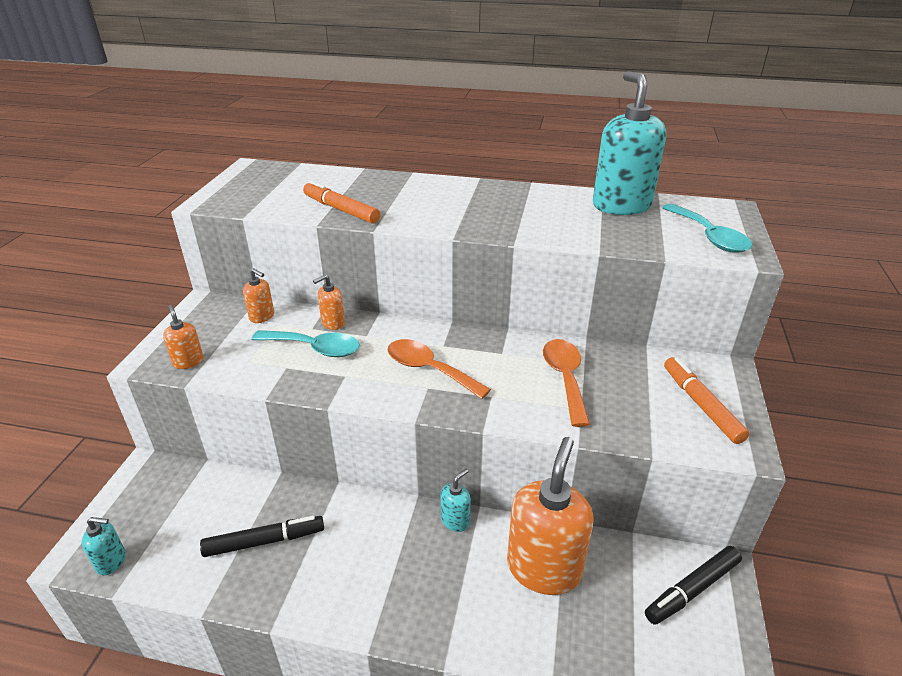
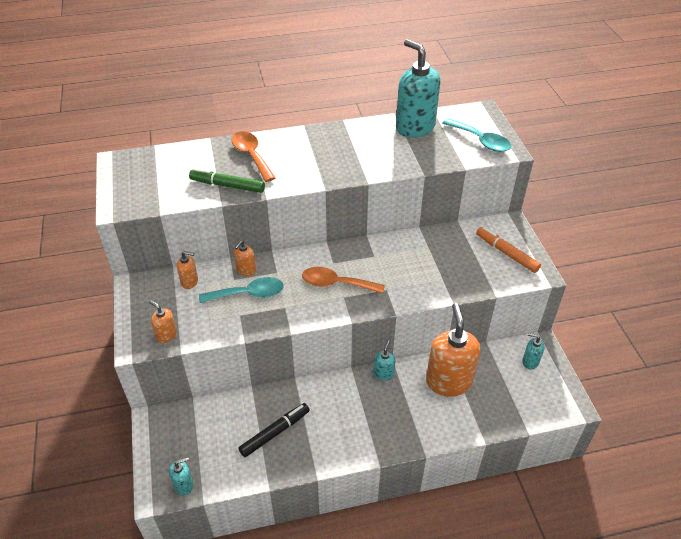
camera: 25 degrees left, 10 degrees up
orange marker [303,181,380,224] -> green marker [189,168,265,193]
orange spoon [543,339,590,427] -> orange spoon moved to [232,131,275,182]
black marker [645,546,742,625] -> turquoise soap dispenser [522,333,544,370]

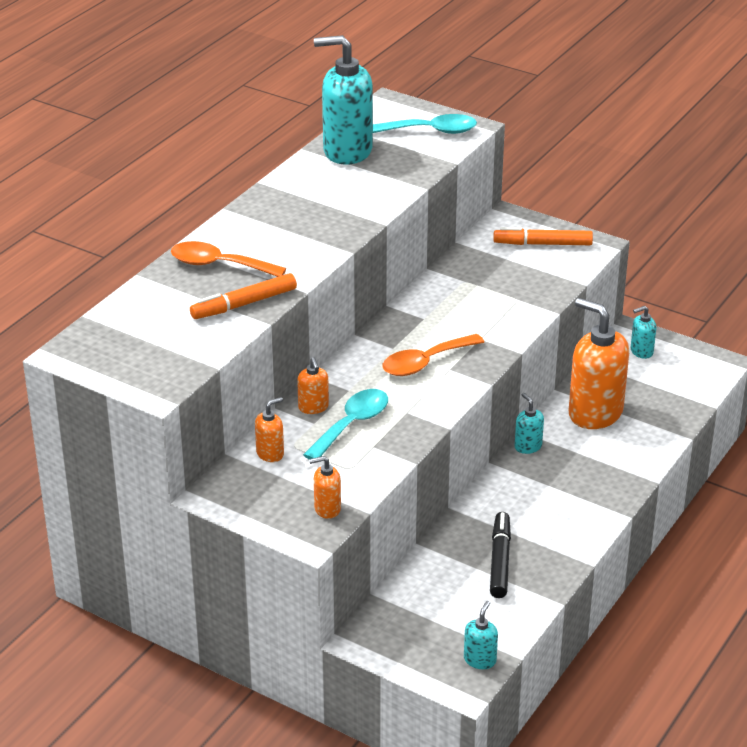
camera: 45 degrees left, 10 degrees down
green marker [189,168,265,193] -> orange marker [190,273,297,319]

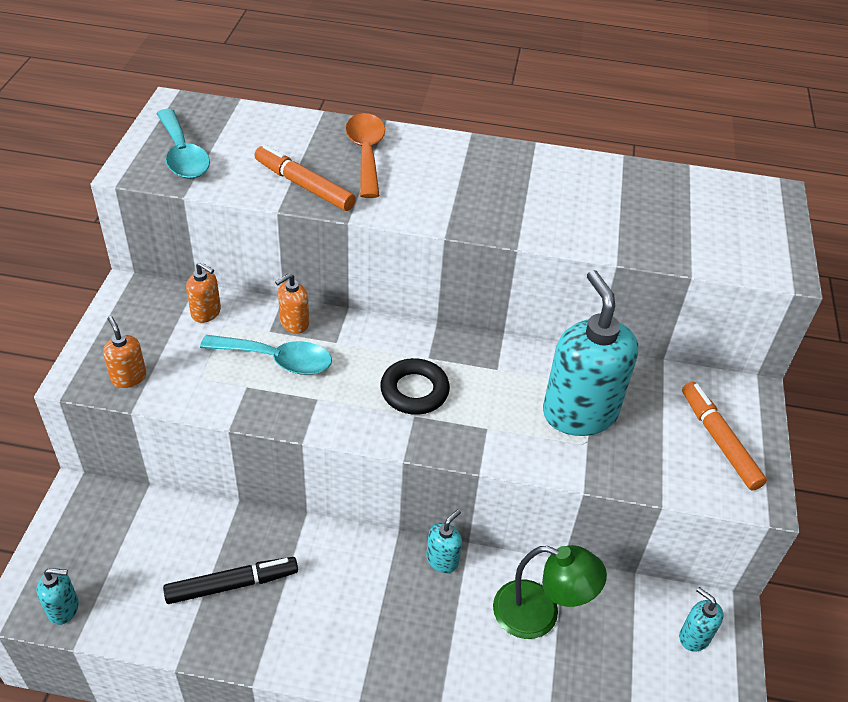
camera: 65 degrees right, 10 degrees up
turquoise soap dispenser [314,35,373,165] -> turquoise soap dispenser moved to [543,270,638,436]
turquoise spoon [373,114,477,134] -> turquoise spoon moved to [156,109,210,179]
orange spoon [382,334,484,376] -> black ring [380,358,450,415]
orange soap dispenser [569,298,629,429] -> green lamp [493,545,607,639]

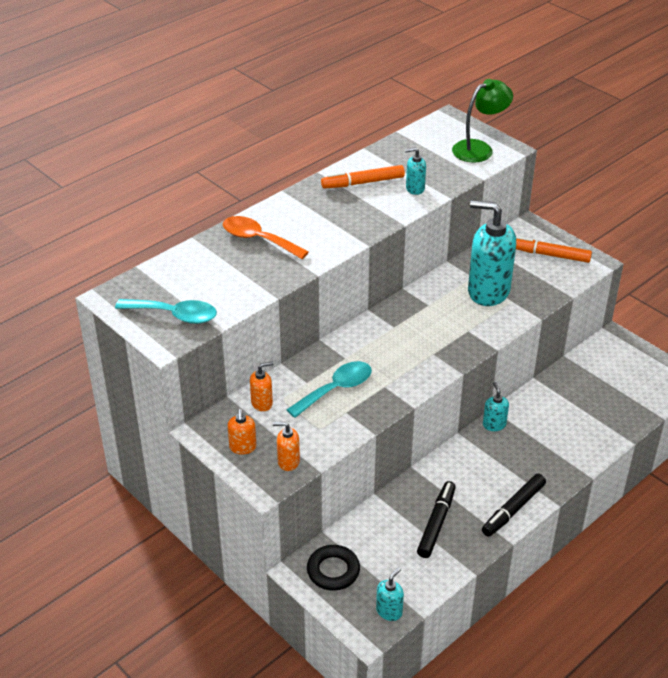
camera: 50 degrees left, 5 degrees down
orange marker [254,145,356,211] -> orange marker moved to [321,165,405,188]
orange soap dispenser [275,273,309,334] -> orange soap dispenser moved to [227,409,256,454]
black ring [380,358,450,415] -> black ring moved to [307,545,360,591]
green lamp [493,545,607,639] -> green lamp moved to [452,79,513,162]
turquoise soap dispenser [679,587,723,652] -> turquoise soap dispenser moved to [405,147,426,195]
none -> black marker [482,474,546,536]

